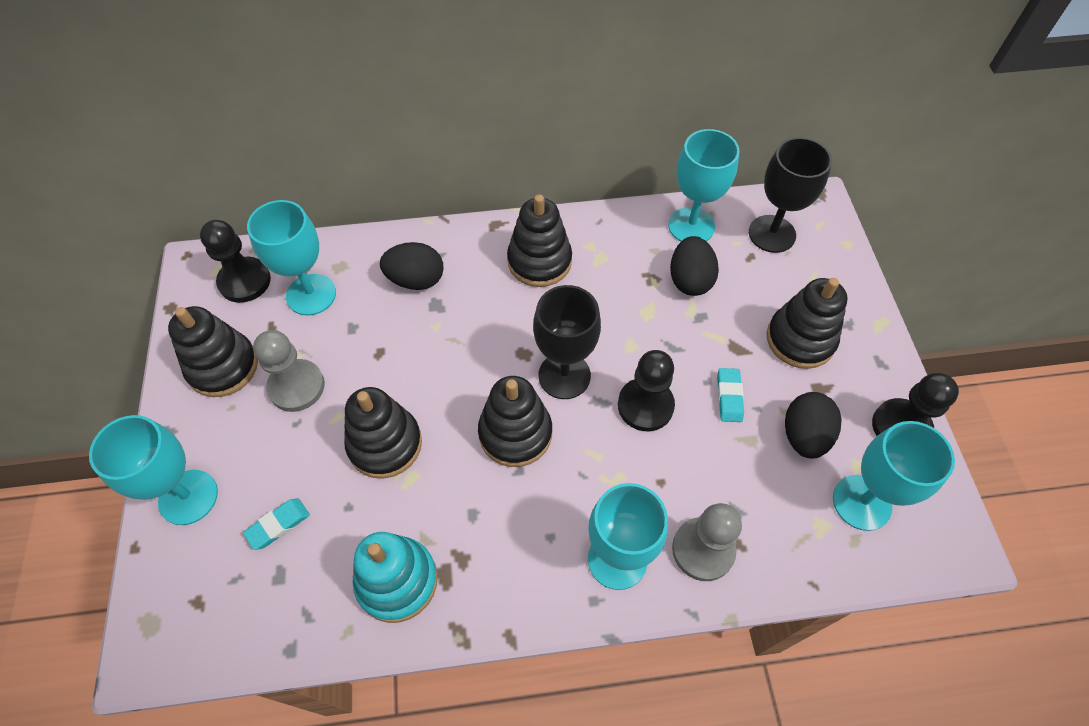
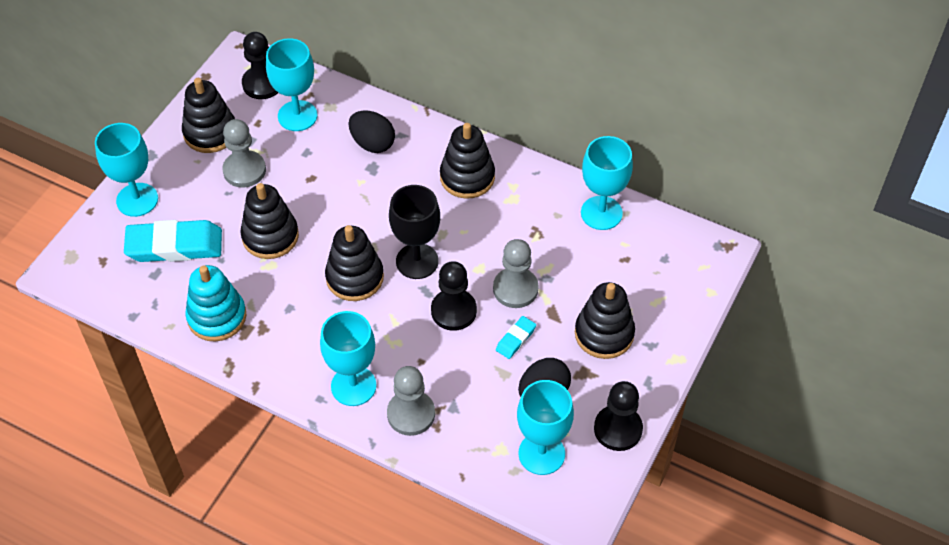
camera: 35 degrees right, 5 degrees down
turquoise eraser [243,499,310,550] -> turquoise eraser [124,220,222,262], size x2.12
black egg [670,236,719,296] -> none
black goblet [749,137,832,253] -> none
none -> grey pawn [493,239,539,308]

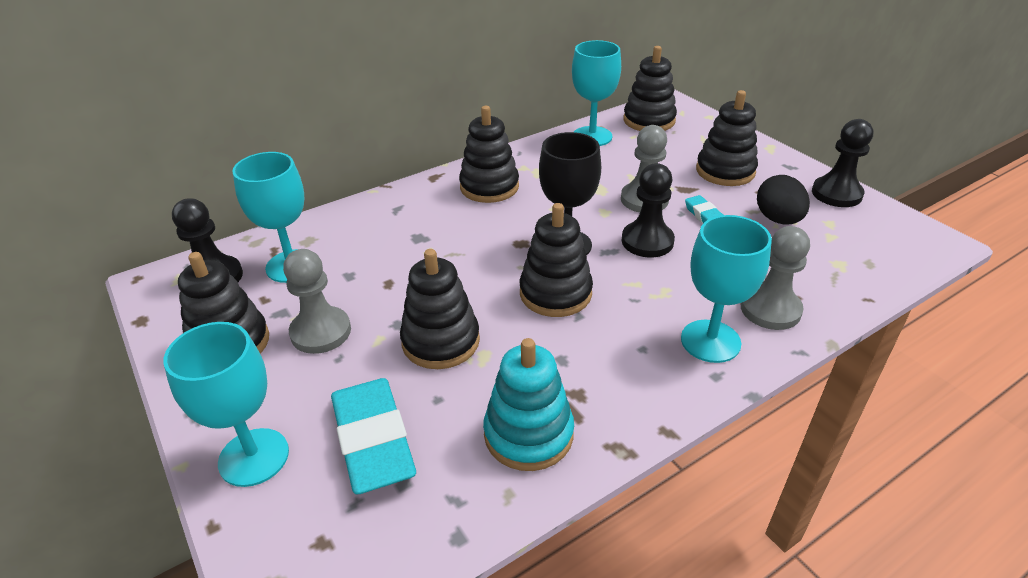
camera: 60 degrees left, 15 degrees down
turquoise eraser [124,220,222,262] -> turquoise eraser turned 45 degrees counterclockwise [331,378,416,494]
black egg [349,111,395,153] -> none
turquoise goblet [517,380,574,475] -> none
none -> black stacking toy [623,46,677,131]

